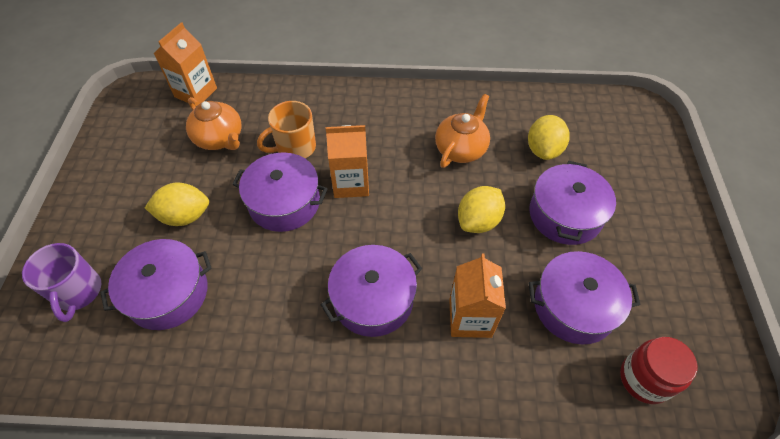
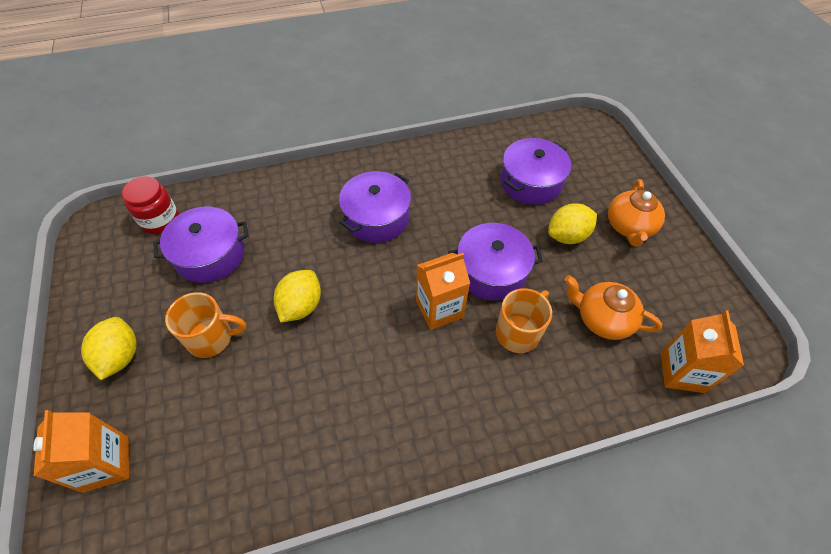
camera: 160 degrees right, 0 degrees up
purple mug [22,243,102,322] -> none
orange teapot [435,94,490,168] -> orange teapot moved to [608,179,665,247]
orange carton [449,253,506,338] -> orange carton moved to [33,410,129,493]
yellow lemon [528,115,570,160] -> yellow lemon moved to [81,317,137,380]
purple pot [529,161,616,245] -> orange mug [165,292,246,358]

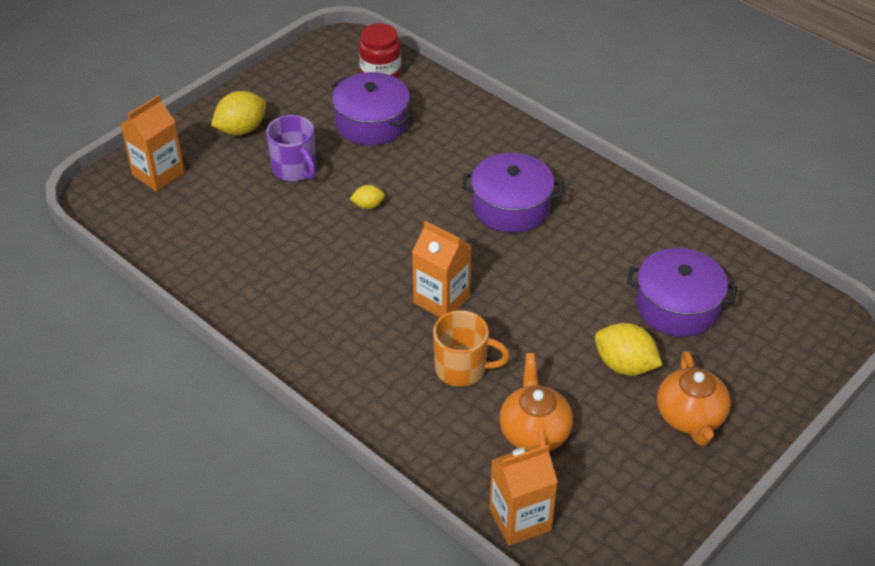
camera: 60 degrees right, 10 degrees down
orange mug [165,292,246,358] -> purple mug [266,115,316,181]
yellow lemon [273,270,321,322] -> yellow lemon [350,185,385,209], size x0.54
purple pot [448,223,543,301] -> none
orange teapot [608,179,665,247] -> orange teapot turned 75 degrees counterclockwise [657,351,731,446]

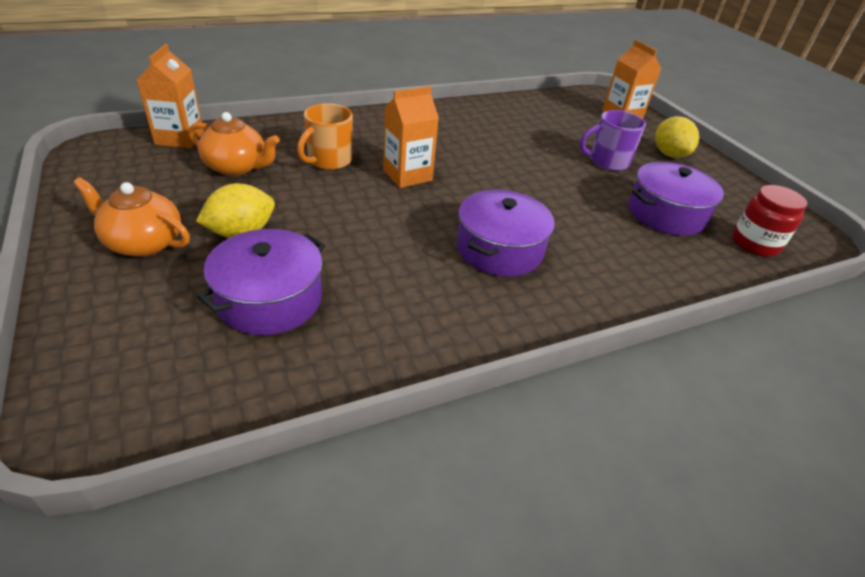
camera: 110 degrees right, 5 degrees down
yellow lemon [350,185,385,209] -> none

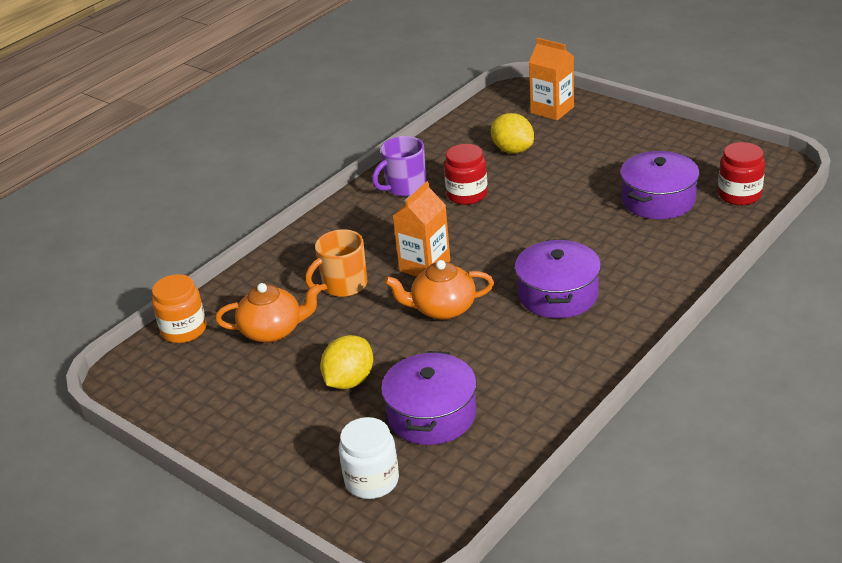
camera: 20 degrees left, 5 degrees down
orange teapot [73,177,190,257] -> orange teapot moved to [384,260,494,320]
orange carton [137,44,204,148] -> orange jar [152,274,207,343]
orange mug [297,103,353,170] -> orange mug turned 45 degrees clockwise [305,229,368,297]
purple mug [580,110,646,171] -> purple mug moved to [372,136,426,196]
yellow lemon [655,116,699,158] -> yellow lemon moved to [491,113,534,153]
none -> white jar [339,417,399,499]
none -> red jar [444,144,488,205]

